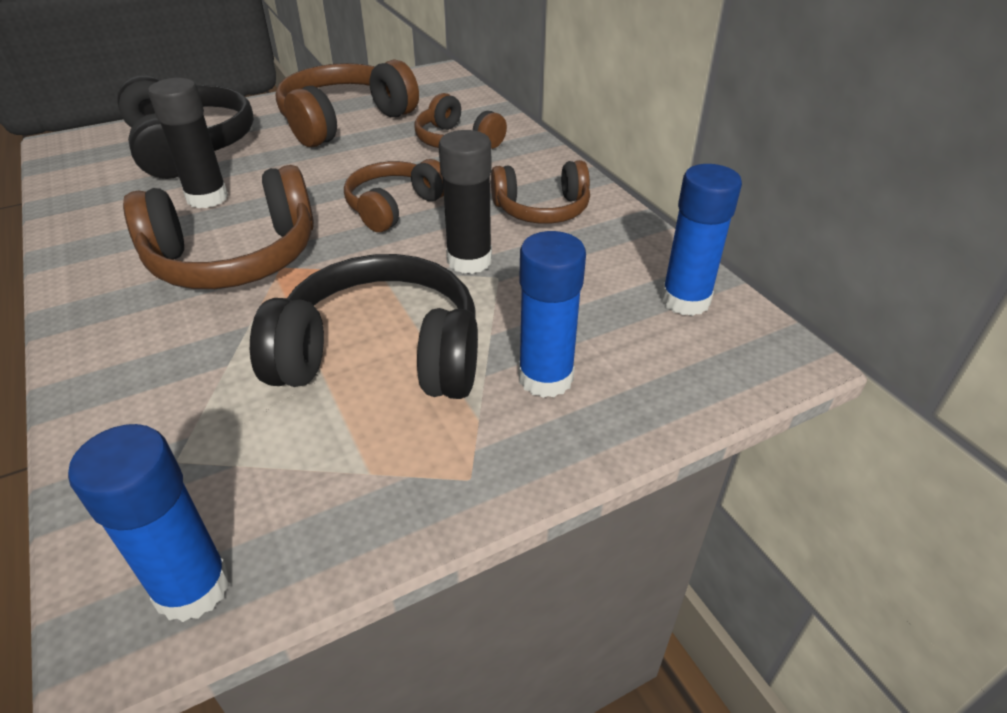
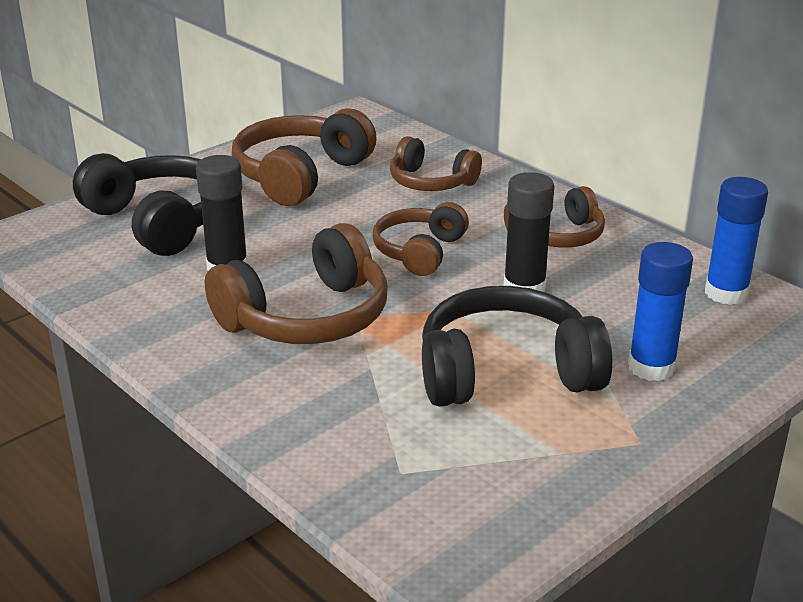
camera: 15 degrees left, 10 degrees down
blue glue stick [68,424,230,622] -> none

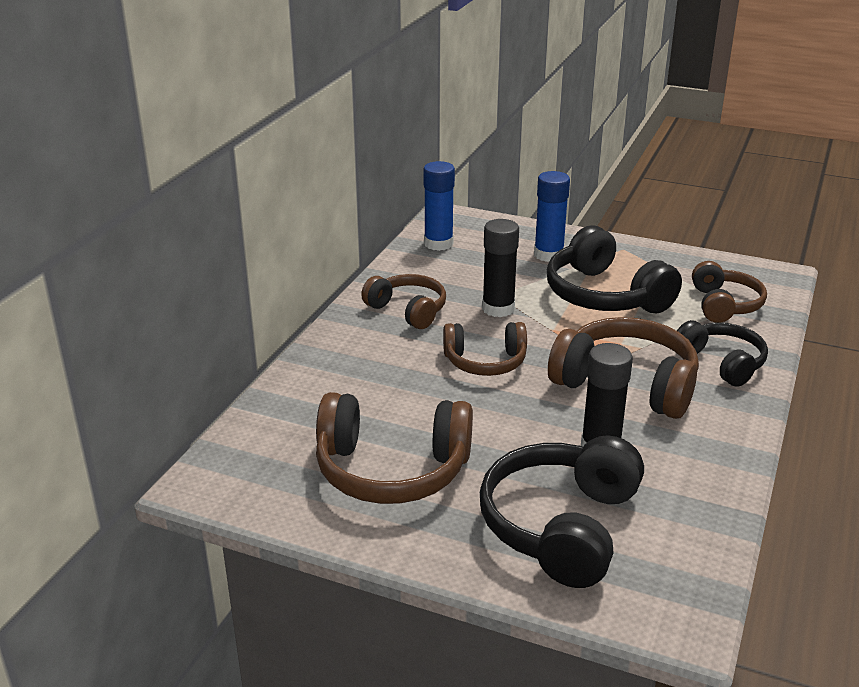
camera: 115 degrees left, 0 degrees up
brown headphones [390,136,482,191] -> brown headphones moved to [692,261,767,323]
none -> black headphones [677,320,768,387]

